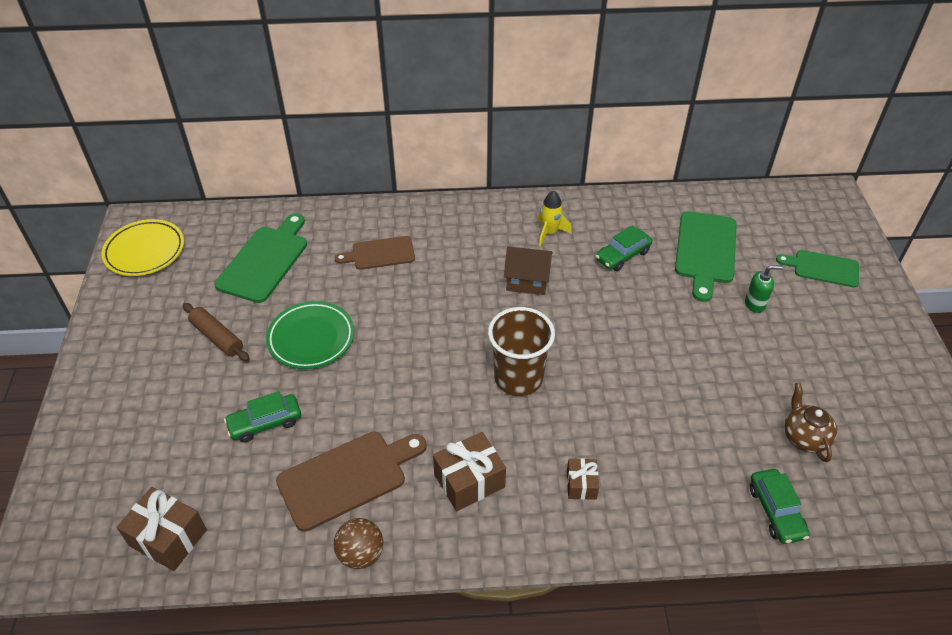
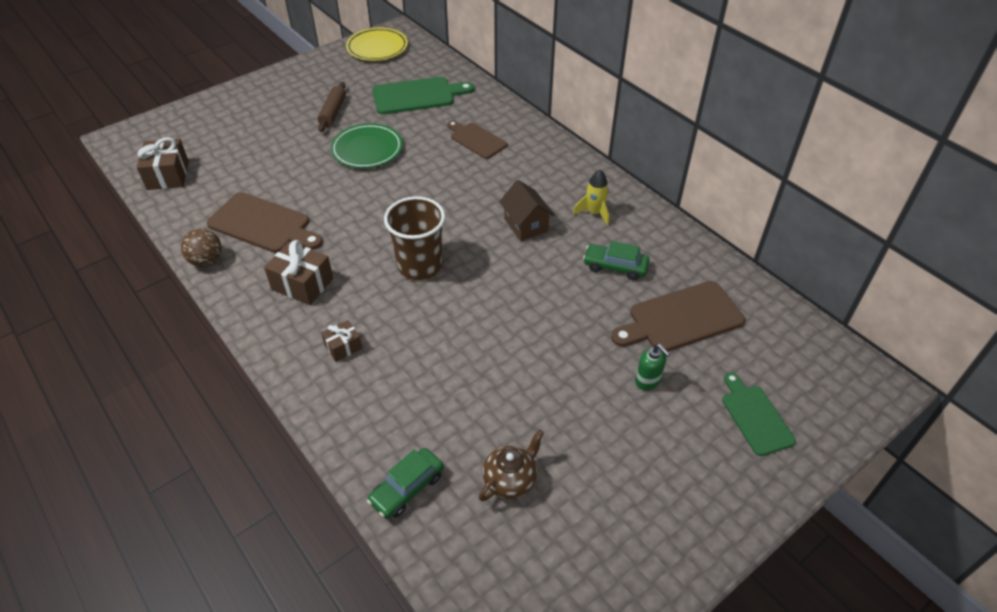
camera: 55 degrees right, 0 degrees up
green car [224,391,301,443] -> none
green cutting board [675,211,737,302] -> brown cutting board [611,281,745,351]

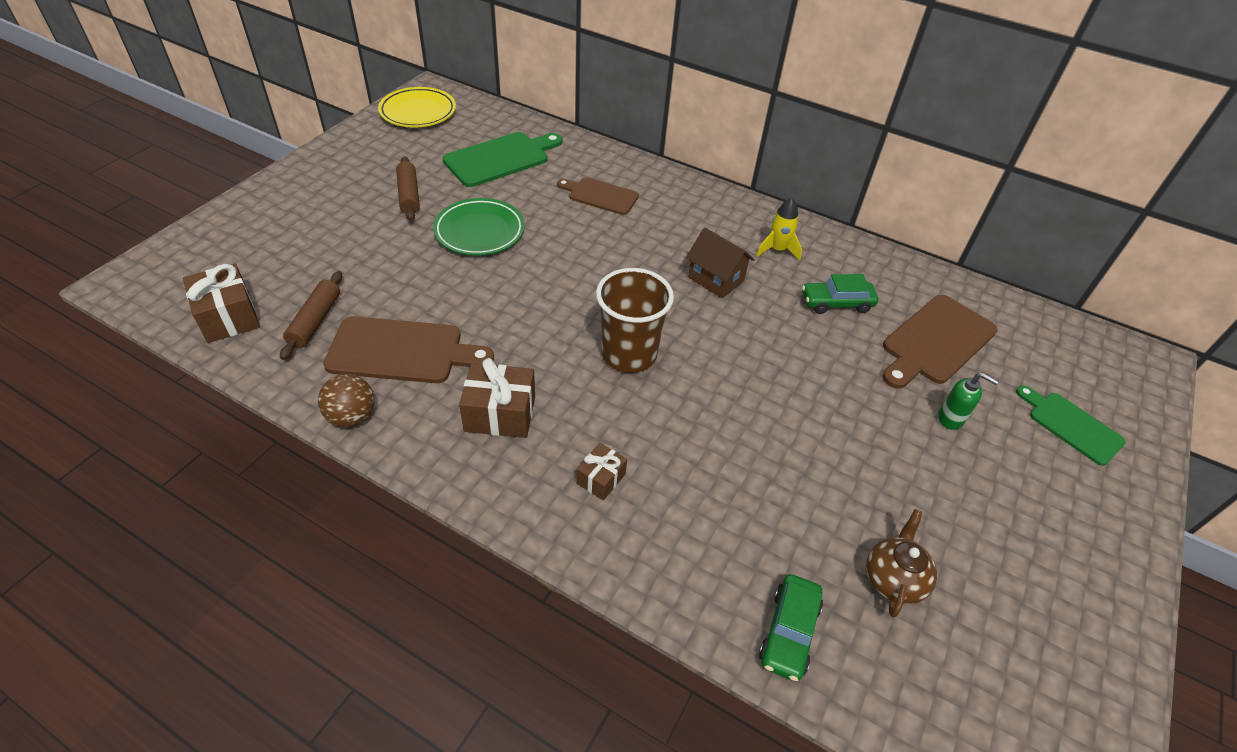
camera: 25 degrees left, 0 degrees up
none -> brown rolling pin [280,271,342,360]

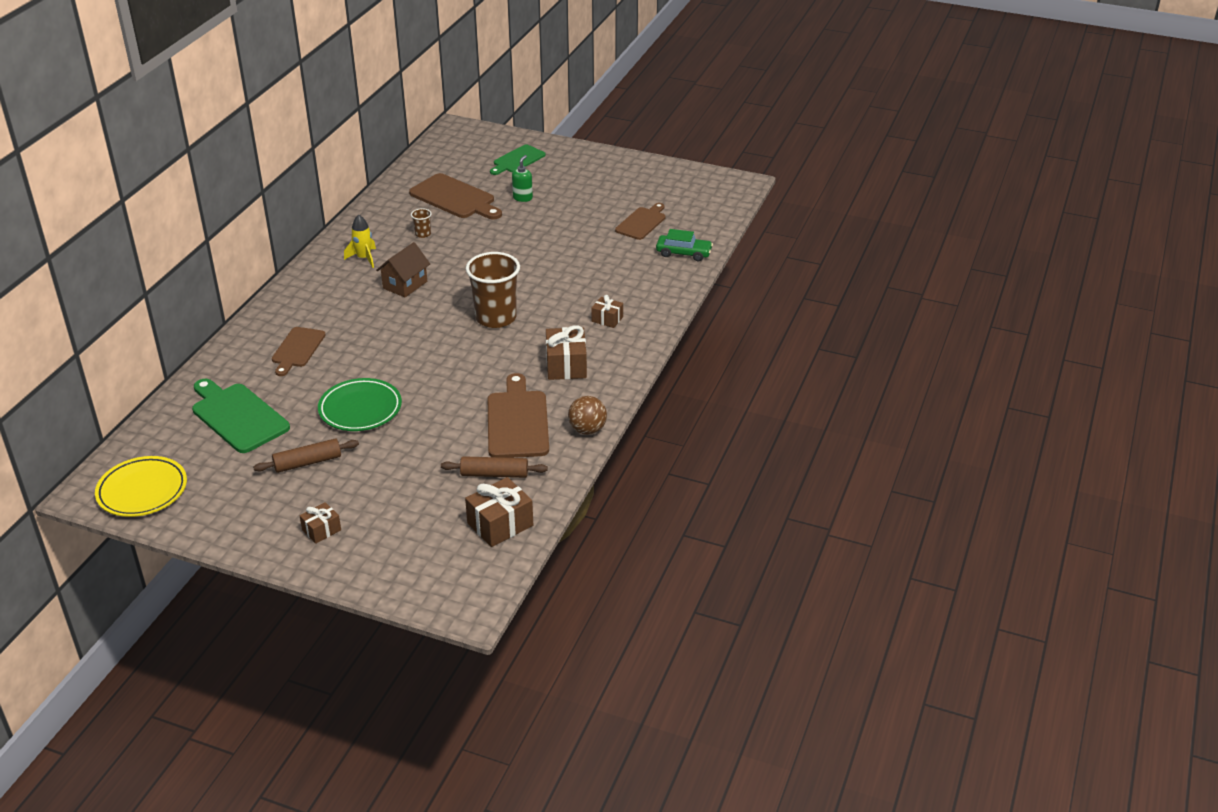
camera: 95 degrees left, 10 degrees down
green car [802,274,878,314] -> brown cup [411,208,432,238]
brown teapot [866,509,937,618] -> brown cutting board [615,203,666,240]
none -> brown gift [300,502,341,544]

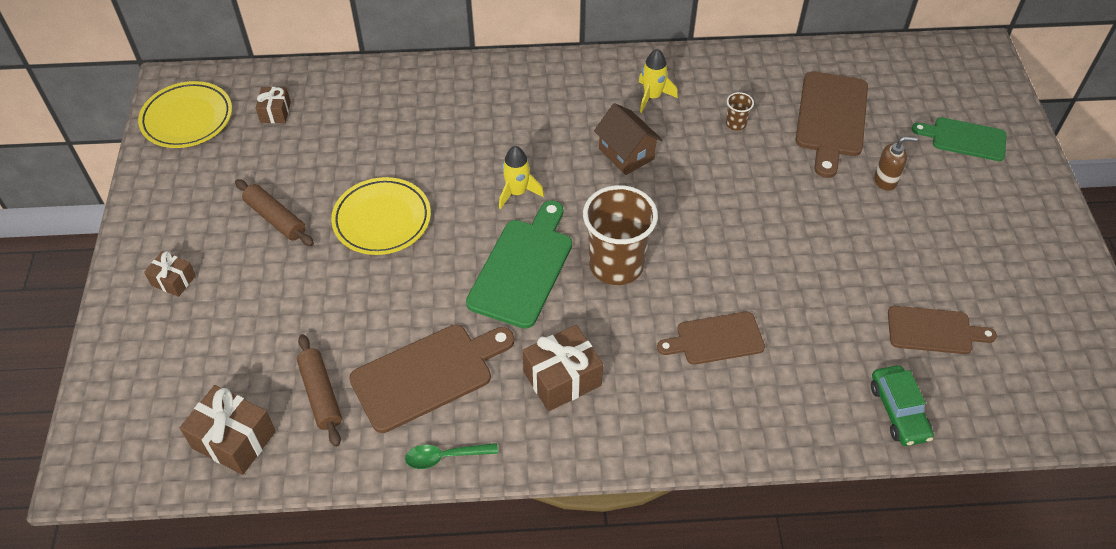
camera: 65 degrees right, 15 degrees up
green cutting board [192,378,290,453] -> green cutting board moved to [466,200,572,329]
brown cutting board [272,327,325,376] -> brown cutting board moved to [657,312,765,365]
green plate [318,378,402,431] -> yellow plate [331,177,431,255]
brown house [376,242,430,297] -> brown house turned 45 degrees clockwise [594,103,662,175]
green soap dispenser [512,155,533,202] -> brown soap dispenser [874,137,917,191]
brown ball [568,396,607,435] -> green spoon [405,443,498,469]
brown gift [591,295,623,328] -> brown gift moved to [256,87,291,123]
none -> yellow rocket [499,146,544,209]

